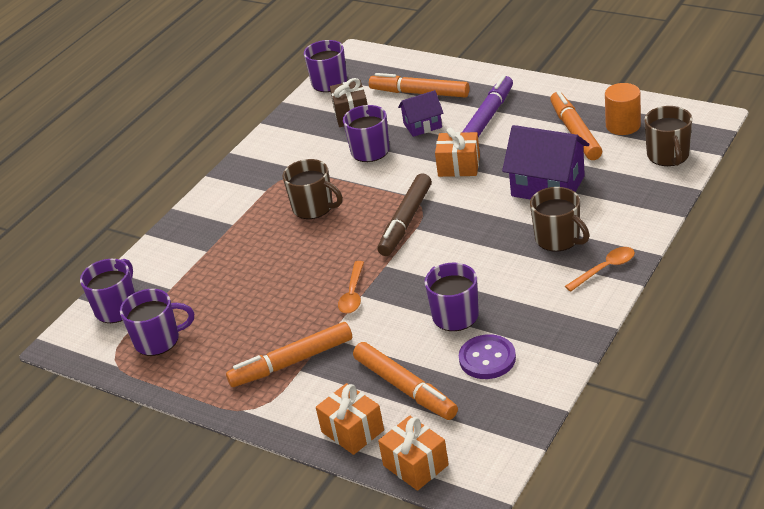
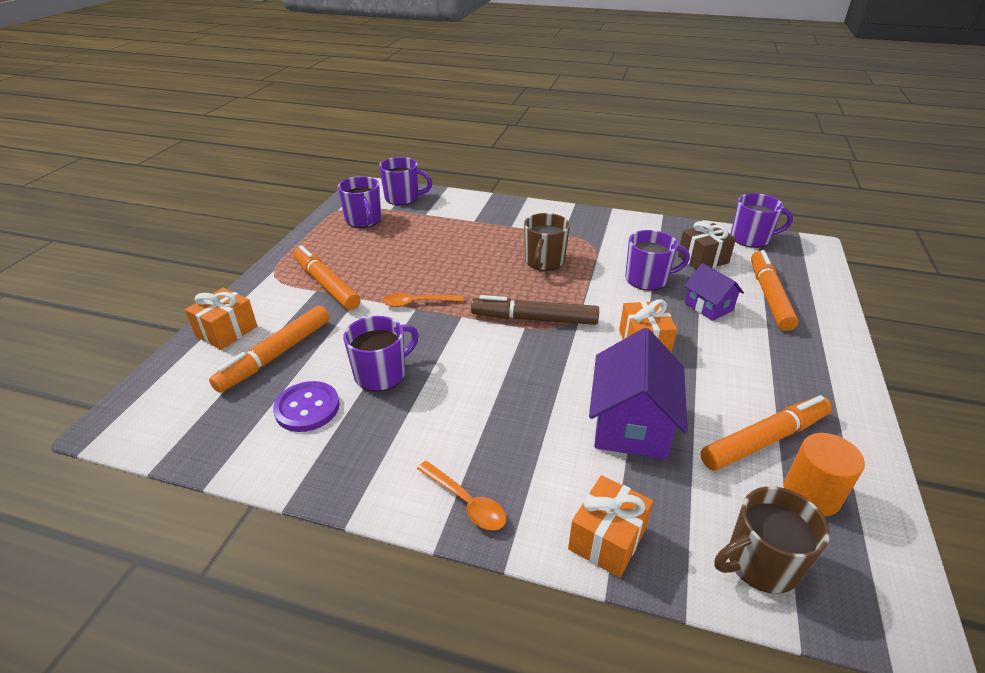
camera: 70 degrees right, 0 degrees up
orange gift [378,416,449,491] -> orange gift moved to [568,475,653,578]
purple marker [462,75,513,137] -> none
brown mug [530,187,589,251] -> none

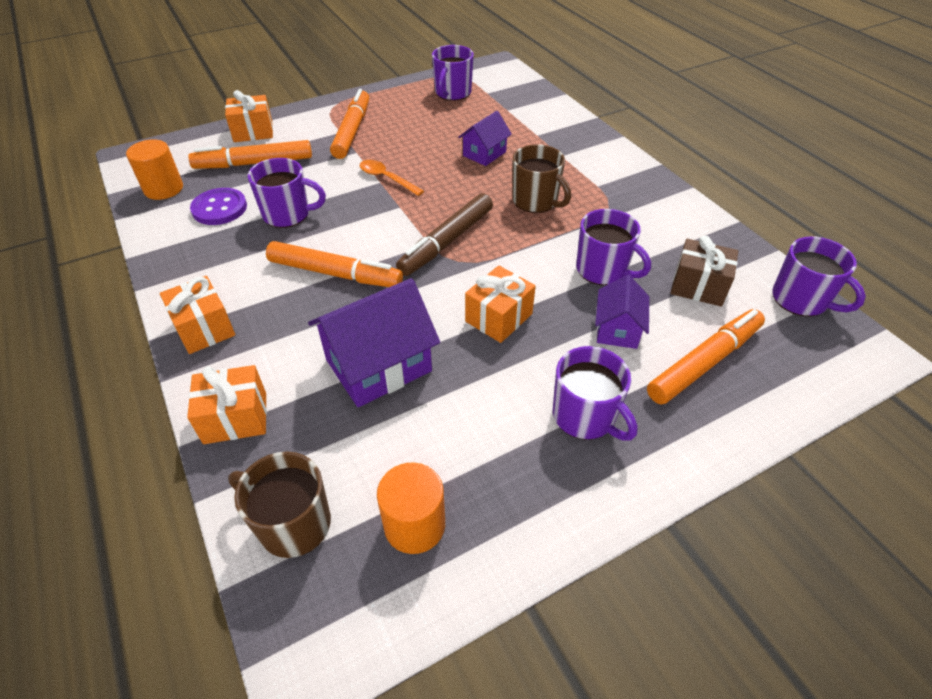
camera: 45 degrees right, 10 degrees up
purple mug [379,157,432,205] -> purple mug moved to [553,346,638,441]
orange spoon [417,461,507,530] -> orange gift [160,276,235,354]
brown marker [471,295,599,325] -> brown marker turned 105 degrees counterclockwise [396,193,493,276]
brown mug [524,213,570,271] -> brown mug turned 105 degrees counterclockwise [512,144,571,213]
orange marker [700,395,832,471] -> orange marker moved to [266,241,403,287]
none -> orange cylinder [126,139,183,200]
none -> purple house [458,111,512,166]

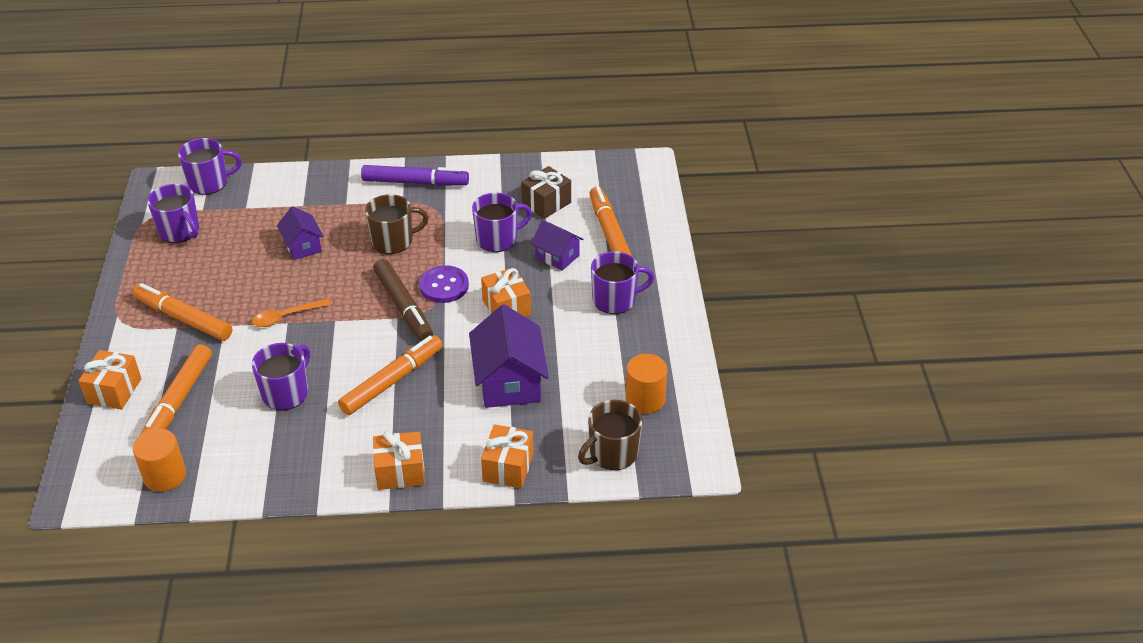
camera: 65 degrees left, 5 degrees down
purple button [190,188,247,225] -> purple button moved to [419,265,469,303]
purple mug [772,236,866,317] -> purple mug moved to [178,138,242,195]
none -> purple marker [361,165,469,186]

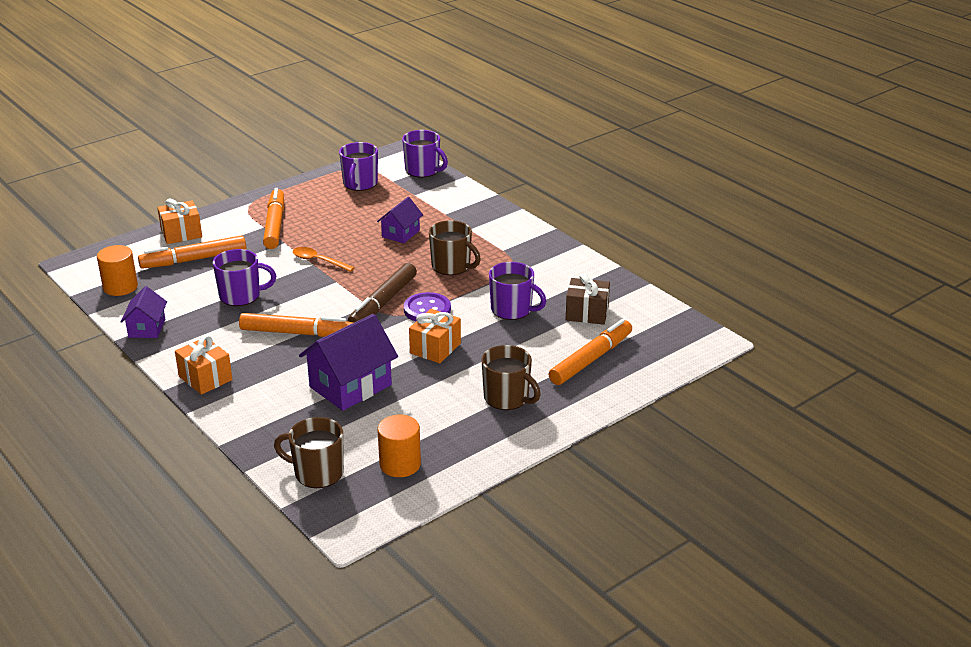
camera: 55 degrees right, 10 degrees down
purple marker [361,165,469,186] -> none
orange gift [481,424,534,489] -> none
purple house [531,220,584,271] -> purple house moved to [121,286,167,338]
purple mug [591,251,655,314] -> brown mug [481,345,541,410]

